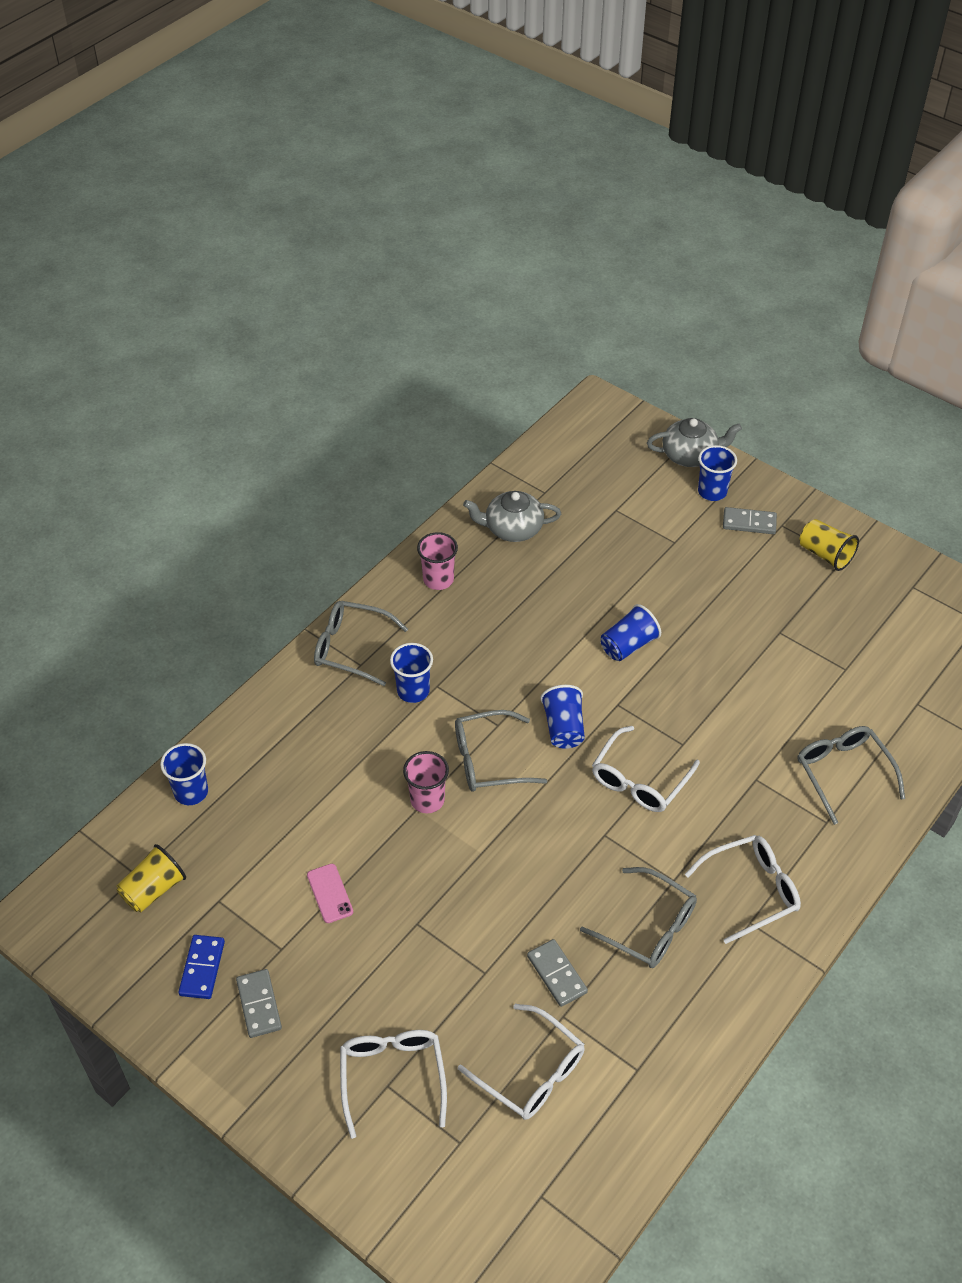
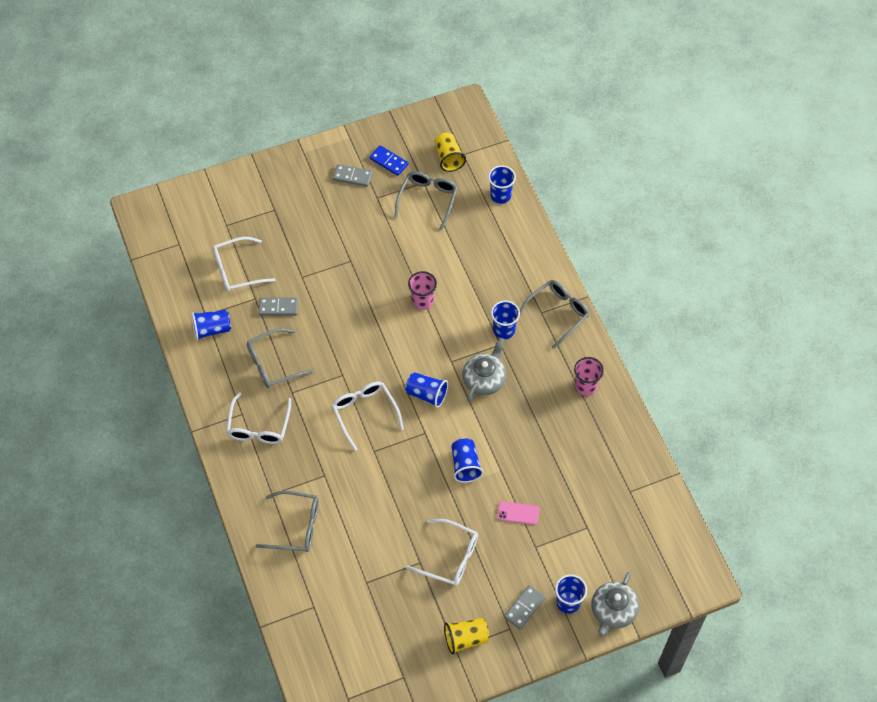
camera: 120 degrees right, 10 degrees up
pink phone [307,864,353,923] -> pink phone moved to [497,501,539,525]
white glasses [340,1030,447,1139] -> white glasses moved to [406,519,478,586]
grey glasses [455,710,547,792] -> grey glasses moved to [394,171,458,230]
grey teapot [463,491,561,542] -> grey teapot moved to [462,337,506,402]
none -> blue cup [191,310,231,340]

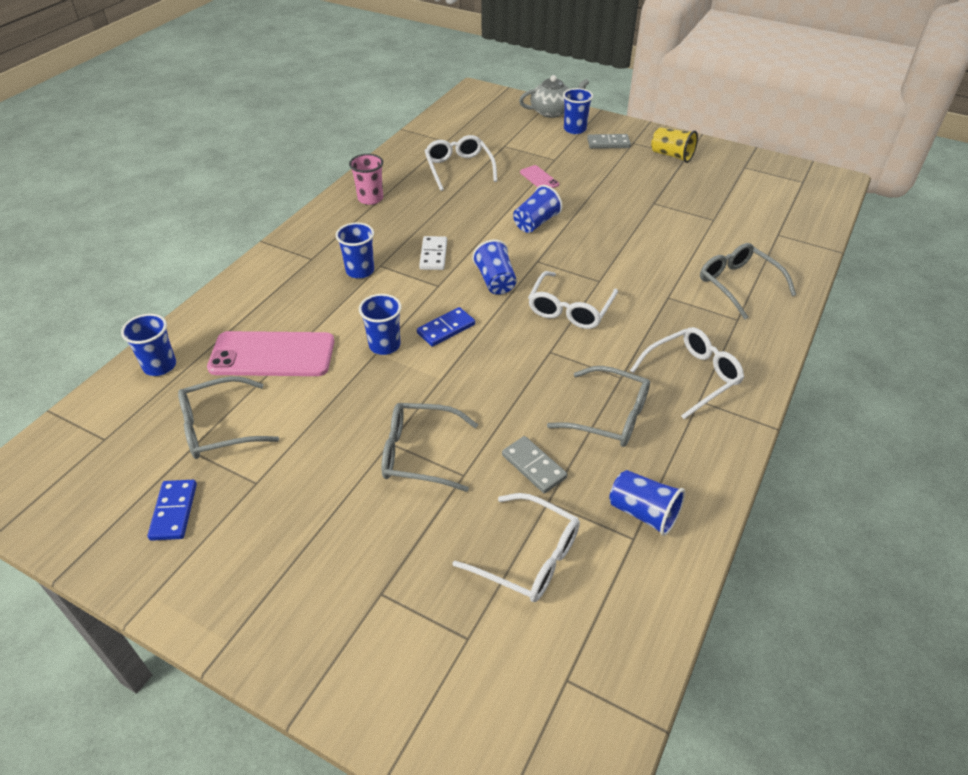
camera: 130 degrees left, 15 degrees down
grey domino [333,164,372,187] -> none
white glasses [406,519,478,586] -> white glasses moved to [425,135,497,191]
pink cup [408,271,437,310] -> blue cup [359,294,402,355]
yellow cup [434,132,466,172] -> none
grey teapot [462,337,506,402] -> white domino [419,236,447,270]
grey glasses [520,280,589,349] -> grey glasses moved to [381,403,478,492]
none -> pink phone [207,331,334,376]
none -> blue domino [417,307,475,347]

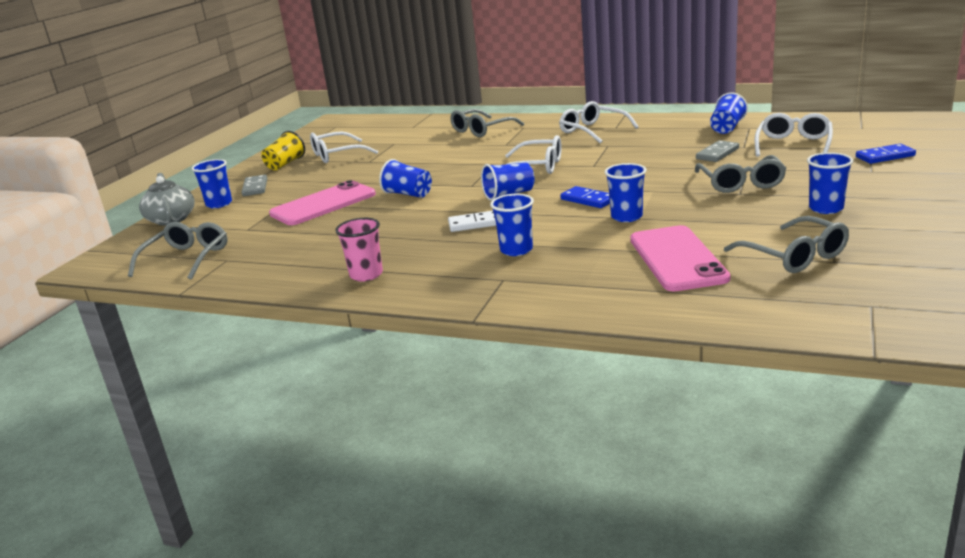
camera: 95 degrees left, 20 degrees down
blue cup [121,314,176,376] -> blue cup moved to [807,152,853,214]
blue domino [147,480,197,541] -> blue domino moved to [856,144,916,164]
white glasses [425,135,497,191] -> white glasses moved to [310,131,378,163]
pink phone [520,165,559,188] -> pink phone [269,180,376,225], size x2.13
grey glasses [547,366,650,447] -> grey glasses moved to [128,222,228,280]

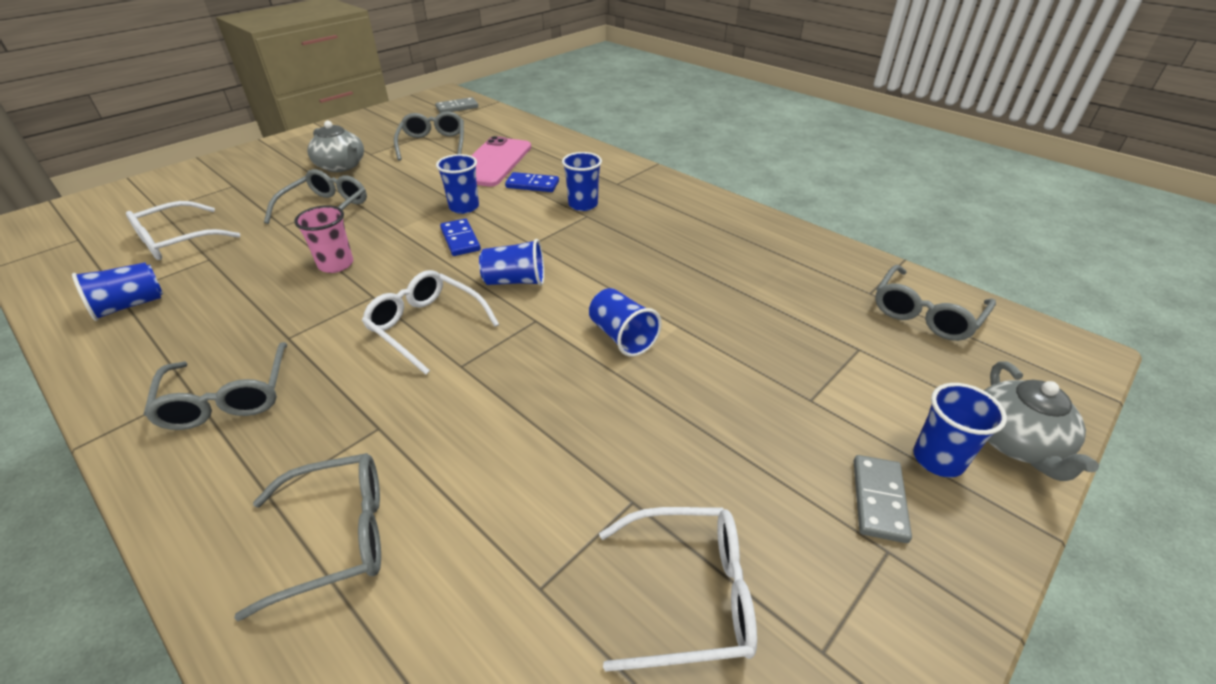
camera: 160 degrees left, 15 degrees up
yellow cup [261,131,305,170] -> none
pink phone [269,180,376,225] -> none
pink cup [335,218,383,282] -> pink cup moved to [294,205,353,273]
white domino [448,211,496,232] -> none
white glasses [559,101,639,144] -> grey glasses [143,342,288,430]
grey domino [696,140,739,162] -> grey domino moved to [435,97,478,113]
blue cup [807,152,853,214] -> grey teapot [307,121,364,172]
blue domino [856,144,916,164] -> blue domino moved to [505,172,559,192]

